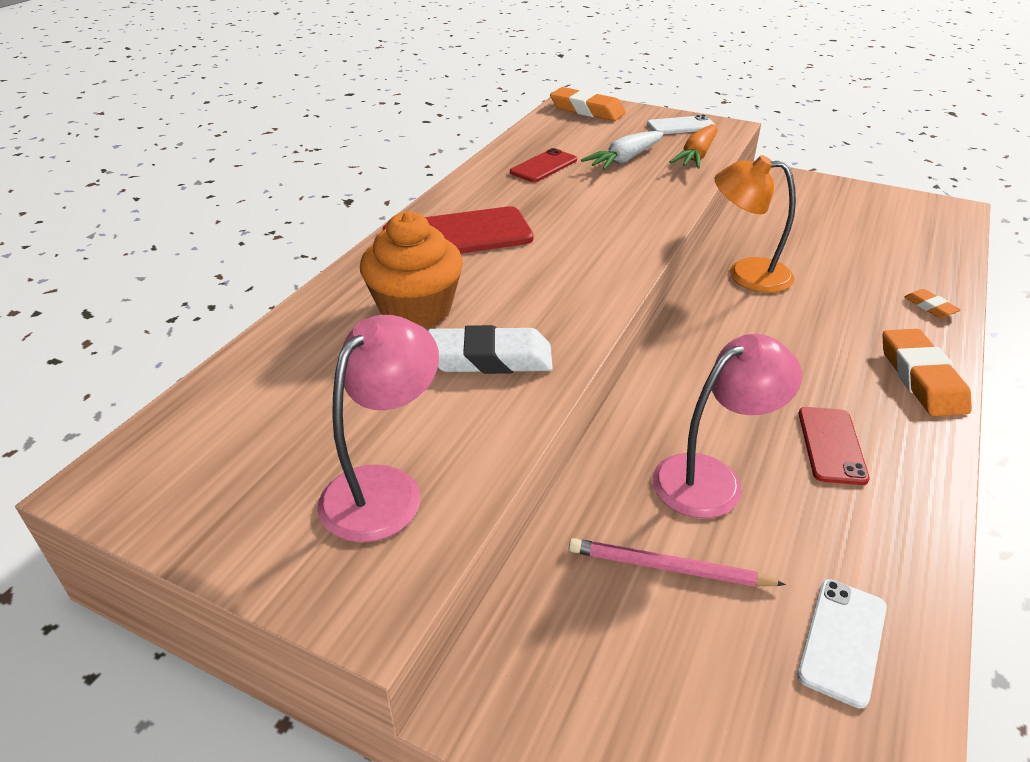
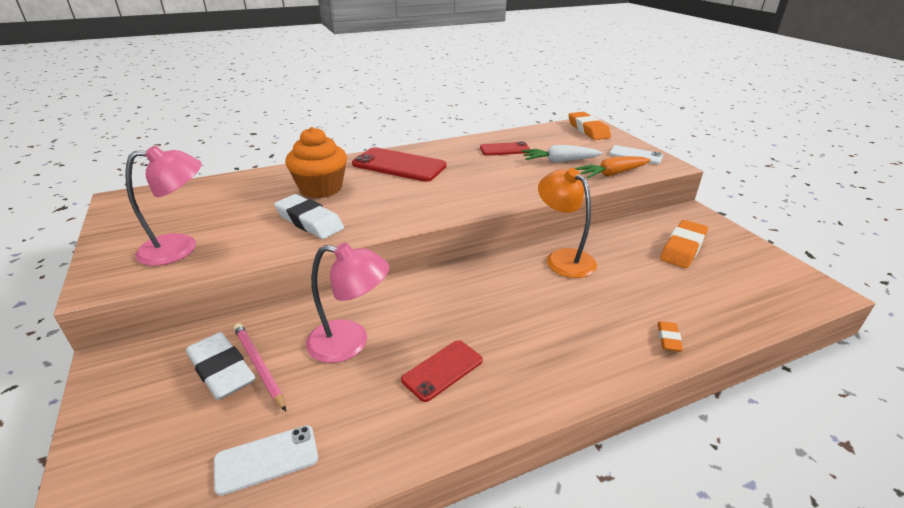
camera: 40 degrees right, 5 degrees down
orange eraser [882,329,972,416] -> orange eraser moved to [660,220,708,268]
none -> white eraser [186,332,255,400]

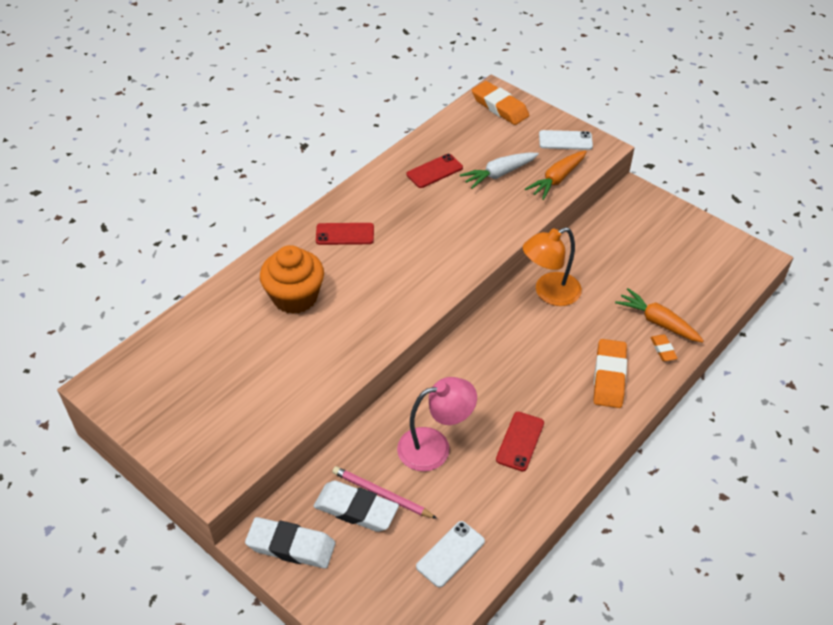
camera: 25 degrees left, 15 degrees up
pink lamp [125,145,202,266] -> none
white eraser [274,194,344,239] -> white eraser moved to [245,517,335,569]
red phone [352,147,446,182] -> red phone [316,223,374,245], size x0.58
orange lamp [538,168,597,278] -> orange lamp turned 60 degrees counterclockwise [523,227,582,306]
orange eraser [660,220,708,268] -> orange eraser moved to [594,339,627,408]
none -> orange carrot [615,288,704,342]

